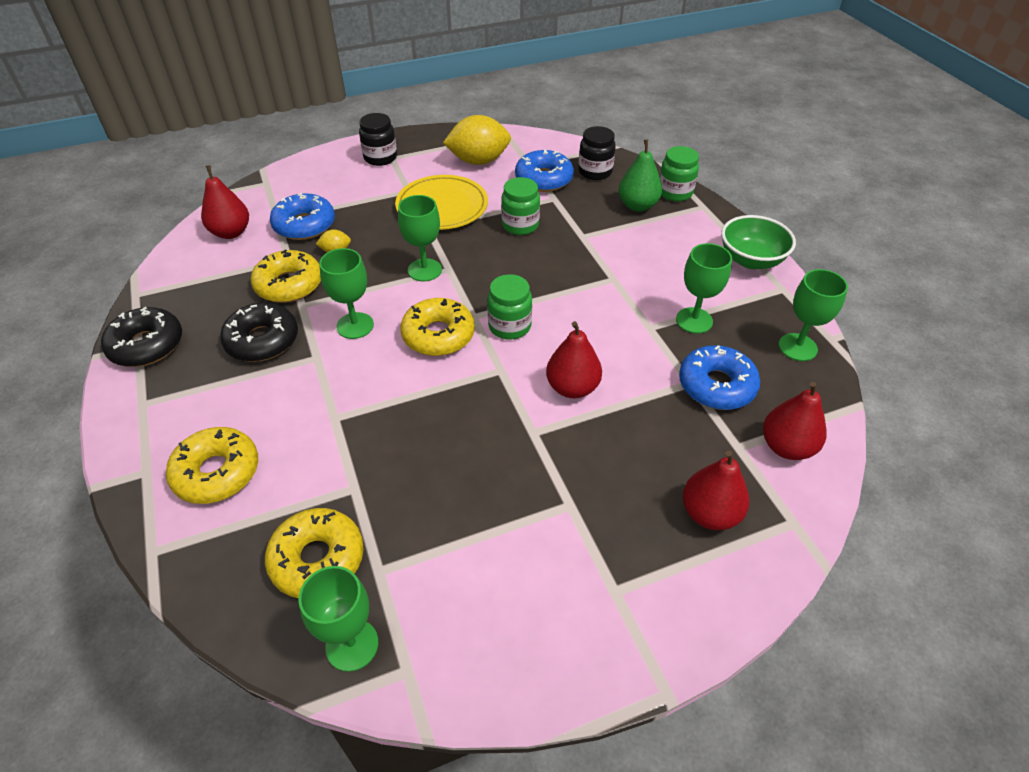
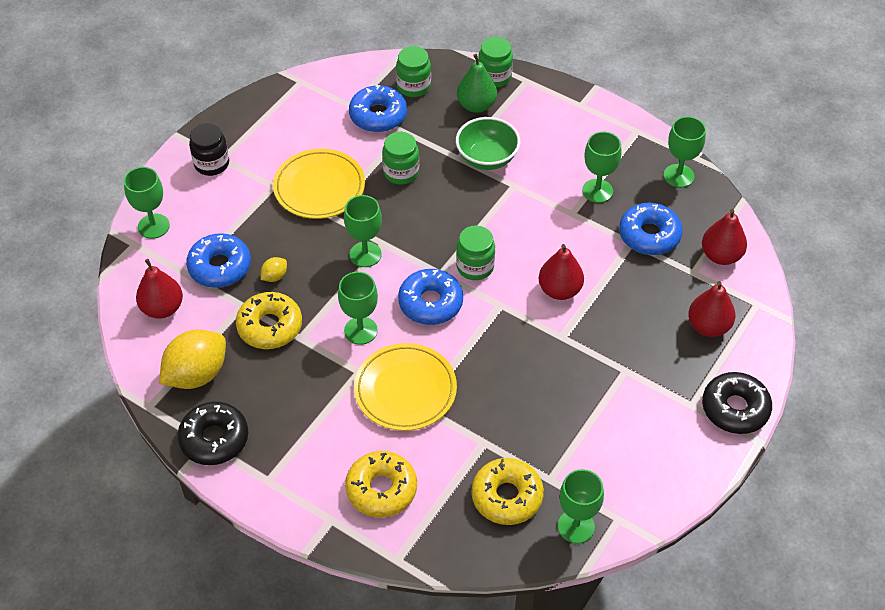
camera: 35 degrees left, 5 degrees up
black donut [220,303,298,362] -> black donut moved to [702,372,772,434]
yellow donut [400,298,475,356] -> blue donut [398,269,463,325]
yellow lemon [443,115,511,165] -> yellow lemon moved to [159,330,226,389]
black jar [578,126,616,180] -> green jar [396,46,431,97]
green bowl [721,215,796,269] -> green bowl moved to [456,117,520,170]
none -> green goblet [124,167,170,239]
none -> yellow plate [354,343,457,431]

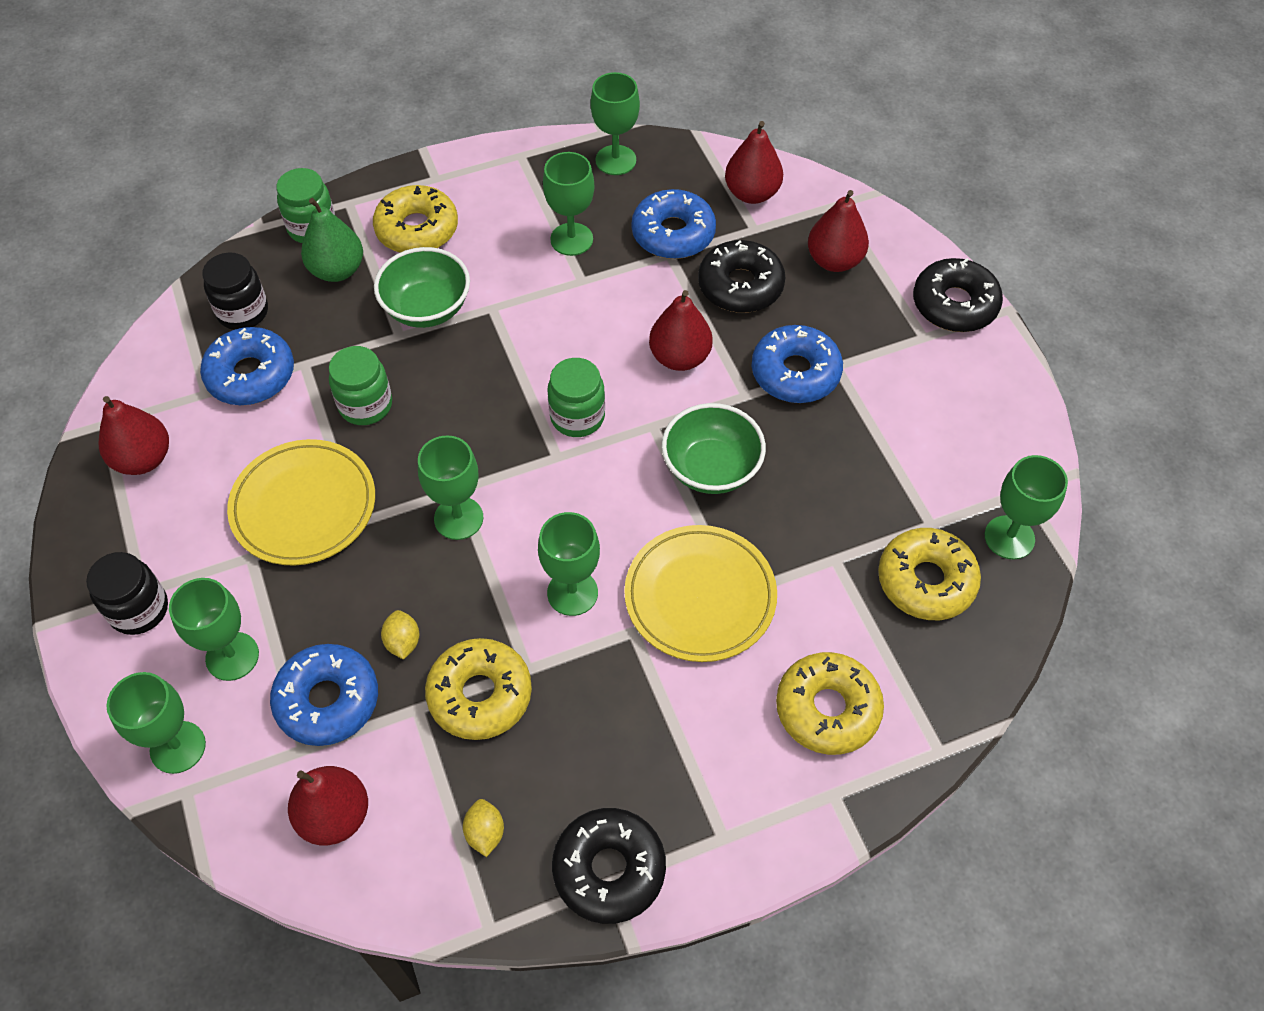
camera: 55 degrees left, 5 degrees up
yellow lemon [159,330,226,389] -> yellow lemon [463,799,504,857], size x0.44
green jar [396,46,431,97] -> black jar [202,252,268,330]
blue donut [398,269,463,325] -> blue donut moved to [752,325,843,403]
none -> red pear [98,396,169,475]
none -> green goblet [169,578,259,681]
none -> yellow donut [373,185,458,253]
none -> green bowl [662,403,766,494]
none -> black donut [698,240,786,313]

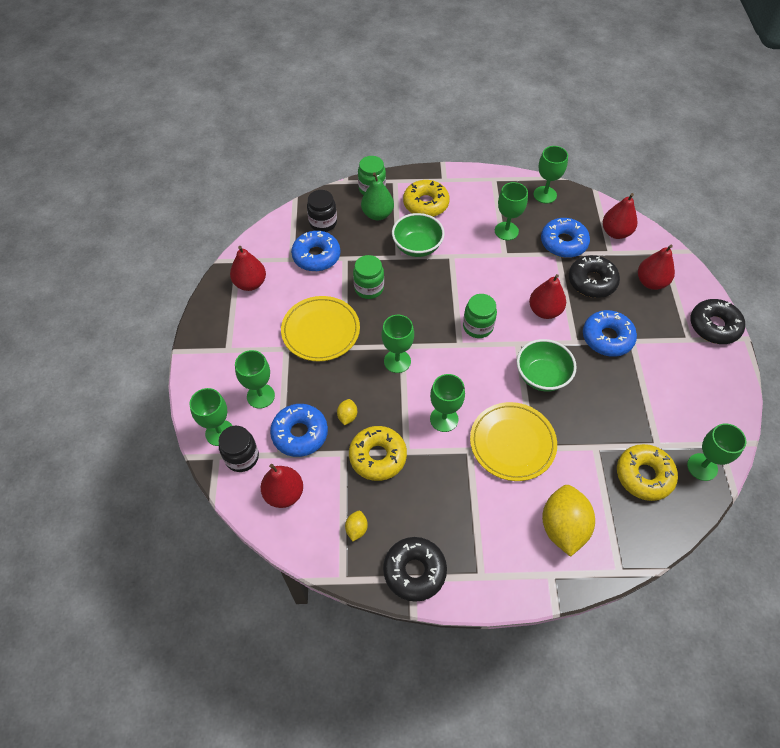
camera: 20 degrees right, 0 degrees up
black jar [86,552,168,635] -> black jar moved to [219,426,259,472]
yellow donut [776,652,884,755] -> yellow lemon [542,485,595,557]

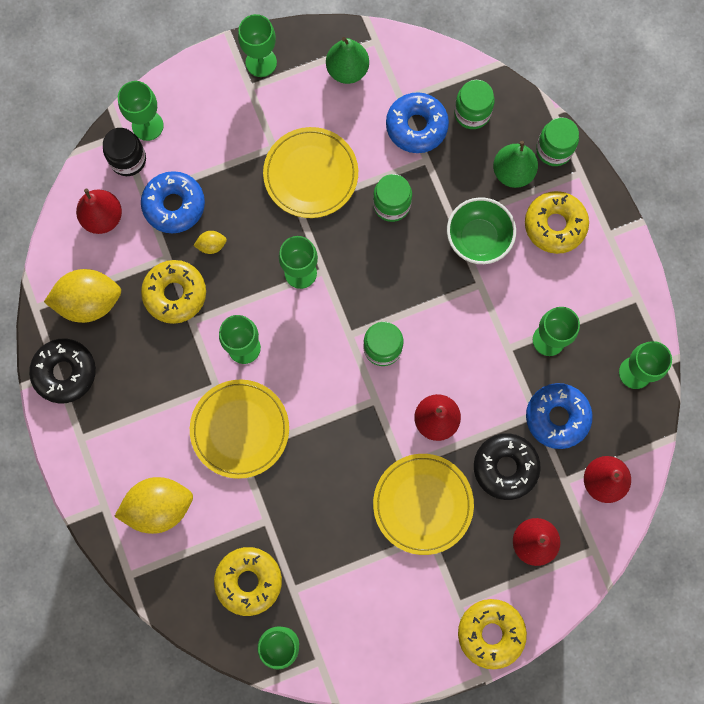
camera: 70 degrees right, 20 degrees up
red pear [230,246,266,291] -> green pear [326,37,369,84]
green goblet [235,350,275,409] -> green goblet moved to [238,14,277,77]
black jar [307,190,337,232] -> green jar [454,80,495,129]
yellow lemon [345,511,368,541] -> yellow lemon [44,269,121,323], size x2.25
green bowl [517,339,577,392] -> none
blue donut [583,310,637,357] -> yellow plate [373,454,474,555]
black donut [690,299,745,344] -> yellow donut [458,599,527,669]

